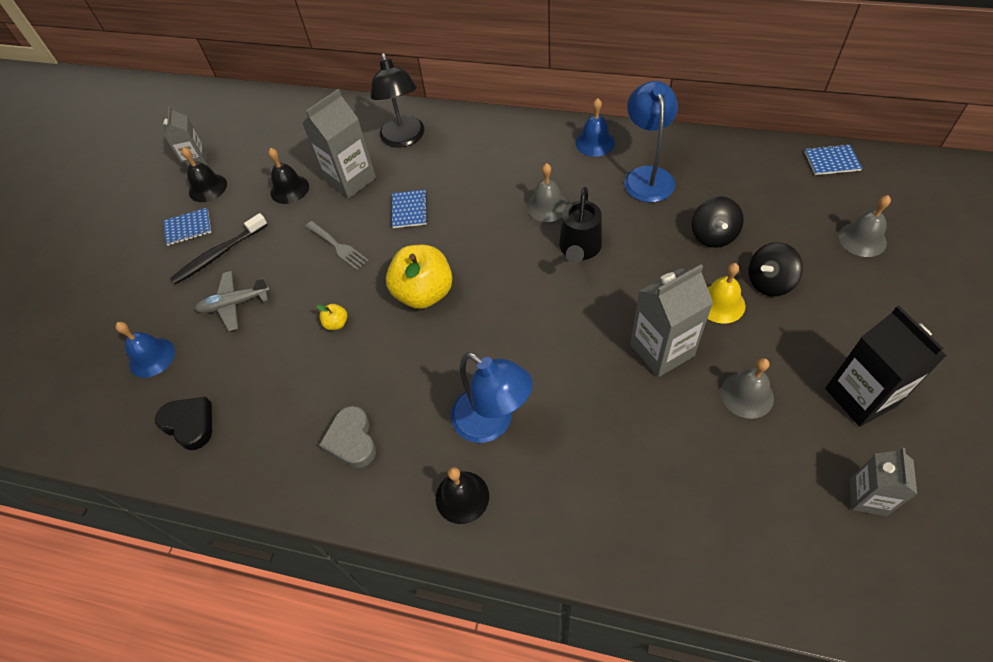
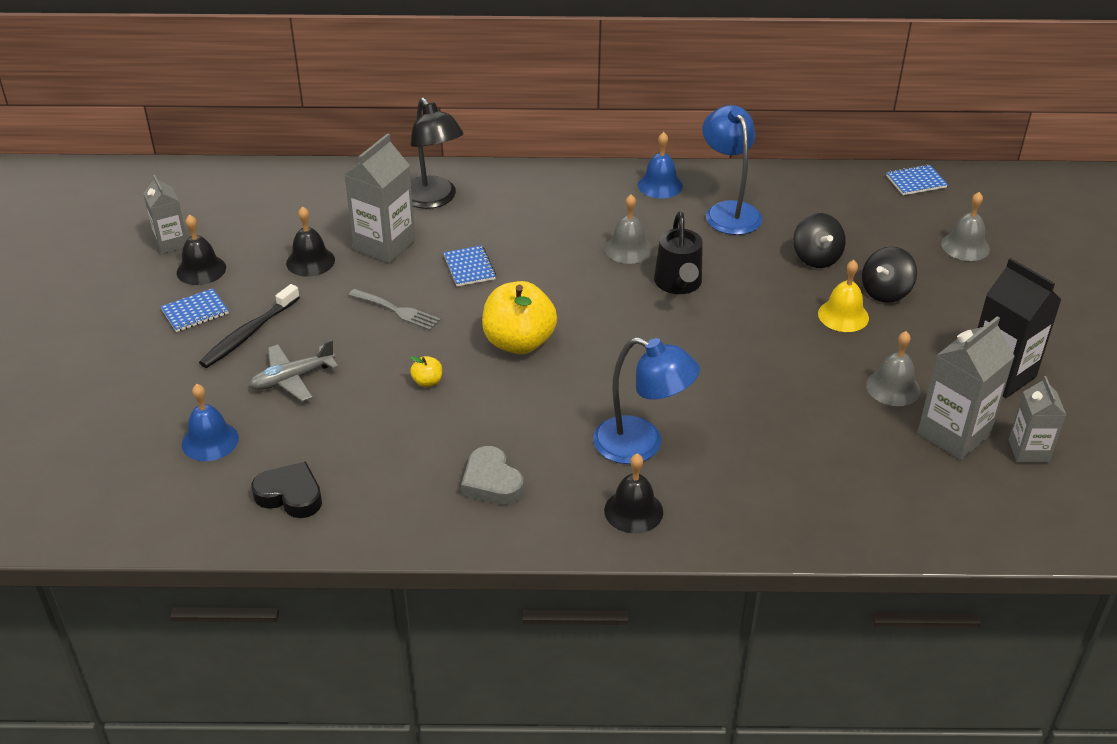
camera: 20 degrees left, 15 degrees down
grey carton [630,265,713,377] -> grey carton moved to [918,316,1015,460]

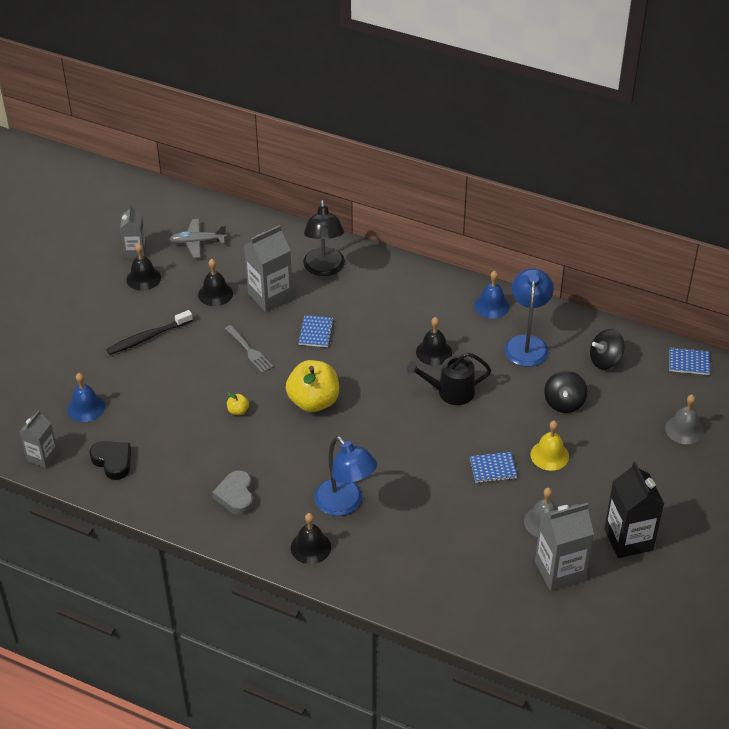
camera: 25 degrees right, 5 degrees up
blue notebook [160,288,229,332] -> blue notebook moved to [470,452,518,483]
grey plane [249,340,338,402] -> grey plane moved to [169,219,227,258]
grey bell [605,194,652,264] -> black bell [416,317,452,366]
black watering can [654,211,703,294] -> black watering can turned 60 degrees clockwise [406,352,491,405]
black spinning top [862,246,917,303] -> black spinning top moved to [590,329,625,369]
grey carton [1009,376,1066,463] -> grey carton moved to [20,410,58,468]

